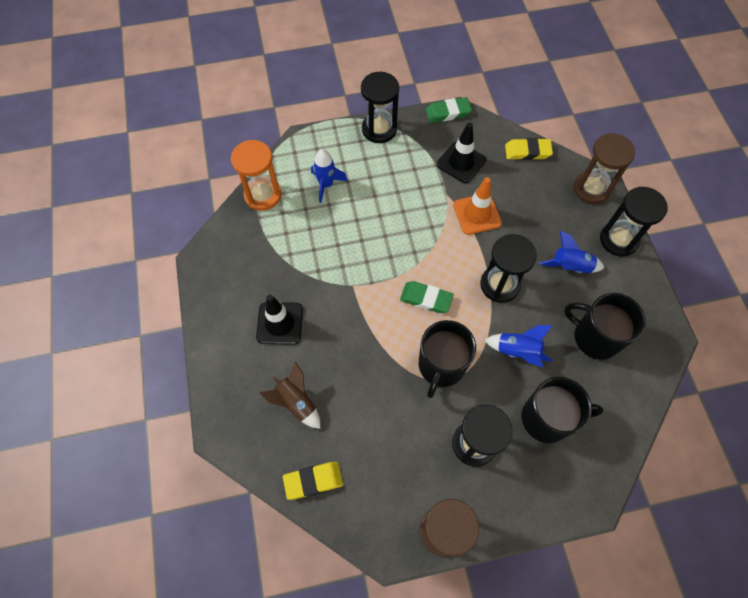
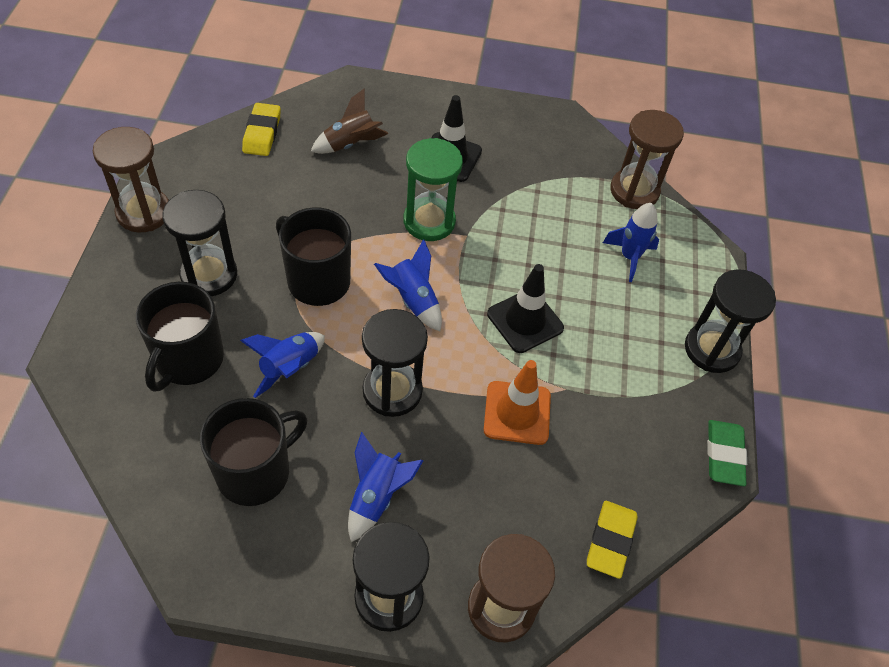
camera: 105 degrees right, 10 degrees down
orange hourglass [231,140,281,211] -> brown hourglass [610,110,684,209]
green eraser [400,281,454,313] -> blue rocket [374,239,442,331]
black traffic cone [437,122,486,183] -> black traffic cone moved to [487,264,564,353]
none -> green hourglass [403,138,463,241]

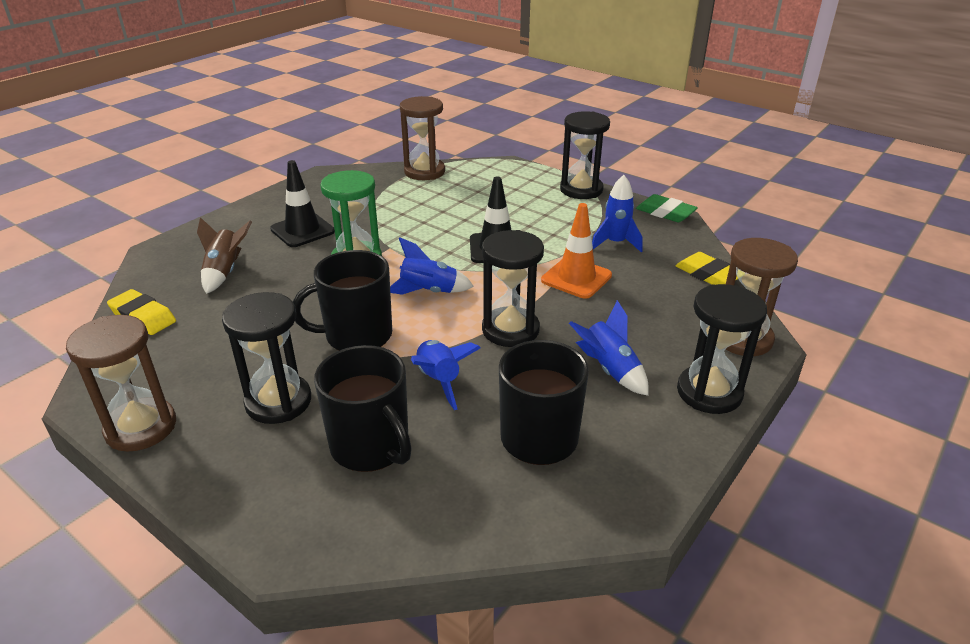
camera: 55 degrees left, 20 degrees down
blue rocket [603,203,659,282] -> blue rocket moved to [592,175,643,252]

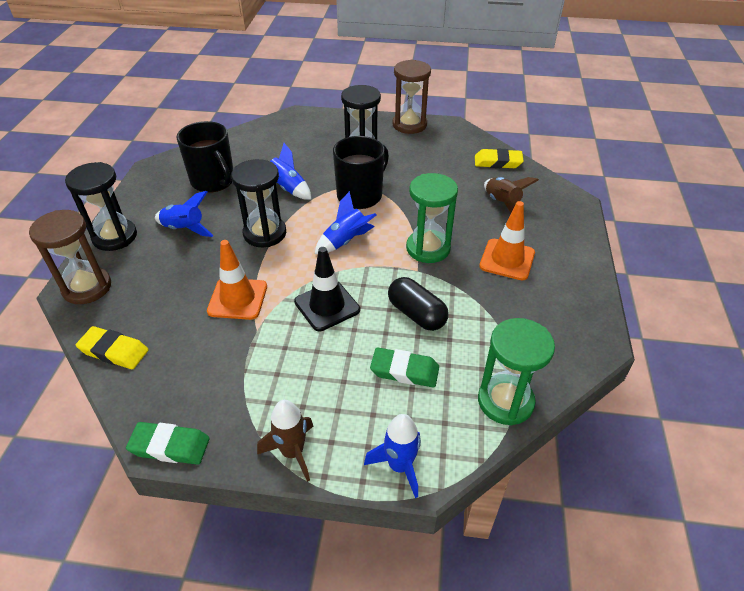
camera: 150 degrees right, 10 degrees up
black traffic cone [270,160,335,247] -> orange traffic cone [479,201,535,281]
black mug [314,345,412,472] -> none
brown hourglass [400,96,445,180] -> green hourglass [478,318,555,425]
black hourglass [560,111,610,199] -> brown rocket [257,400,313,482]
blue rocket [592,175,643,252] -> blue rocket moved to [364,414,421,498]
none -> green eraser [370,347,439,388]
none -> black capsule [388,277,449,331]

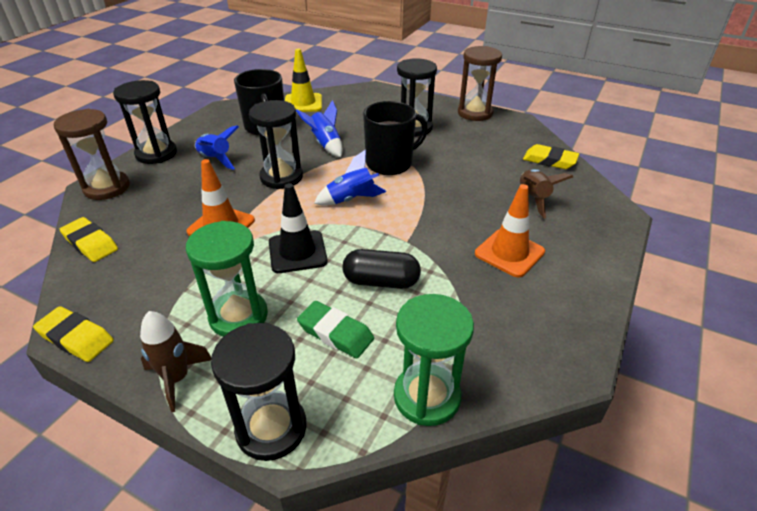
camera: 20 degrees right, 5 degrees down
green eraser [126,422,210,465] -> yellow eraser [33,306,114,362]
blue rocket [364,414,421,498] -> black hourglass [211,323,307,461]
black capsule [388,277,449,331] -> black capsule turned 60 degrees counterclockwise [342,249,421,289]
green hourglass [406,173,458,263] -> green hourglass moved to [186,221,268,337]
none -> yellow traffic cone [285,49,322,112]

